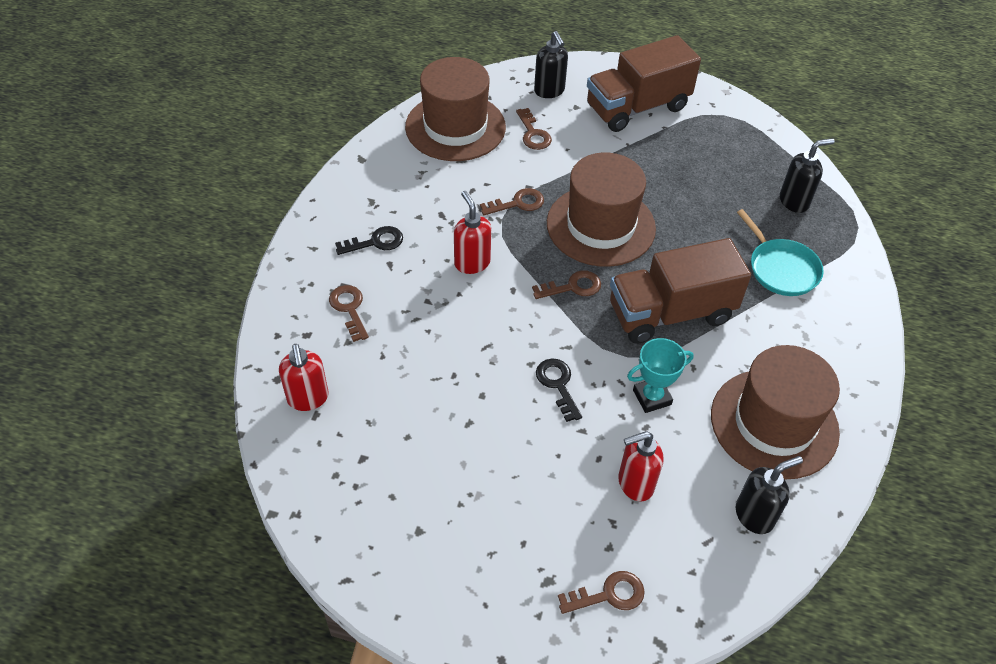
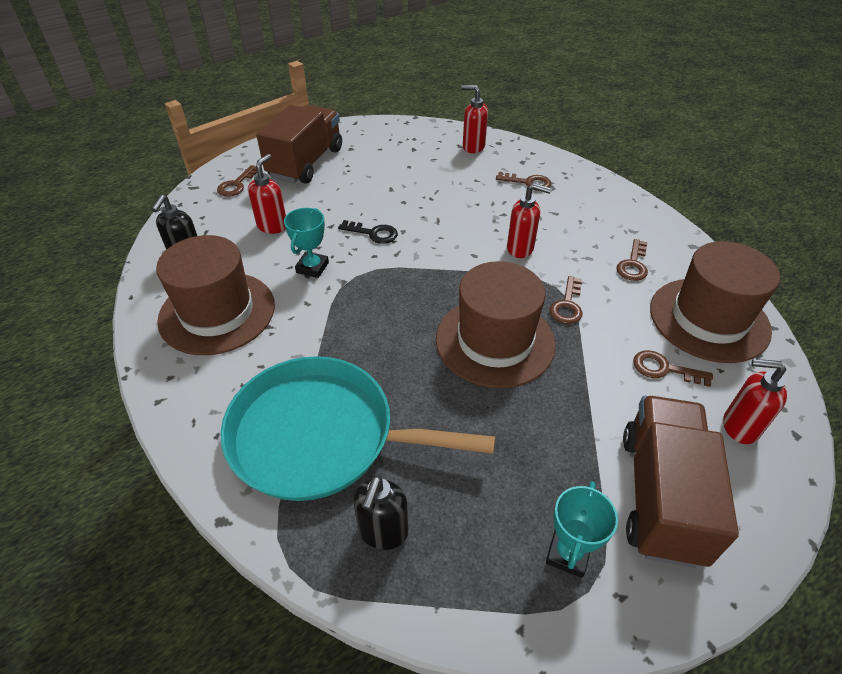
camera: 130 degrees right, 5 degrees down
black key [335,226,403,255] -> none
brown key [532,270,601,299] -> brown key moved to [616,239,648,281]
black soap dispenser [534,31,568,98] -> red soap dispenser [723,359,787,444]
brown truck [610,238,751,344] -> brown truck moved to [256,105,342,184]
turquoise pan [737,209,824,296] -> turquoise pan [220,356,495,501], size x1.90
none -> turquoise trophy [546,481,618,578]

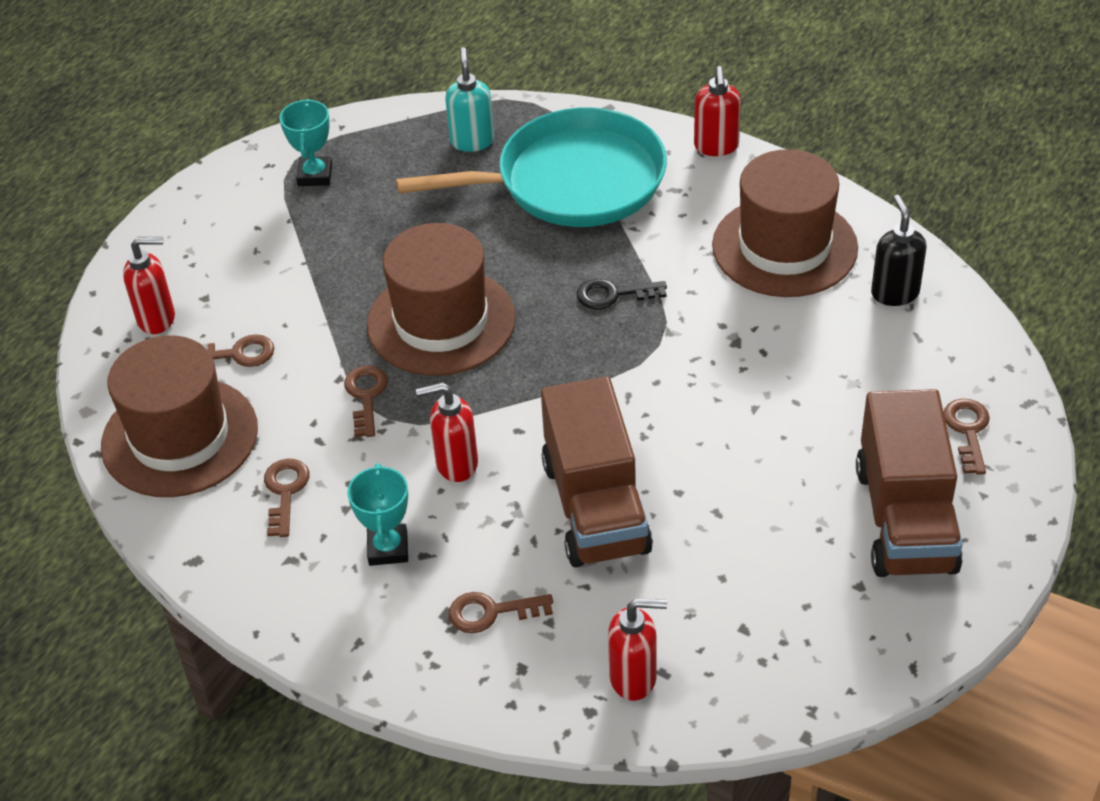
camera: 160 degrees right, 0 degrees up
red soap dispenser [248,154,286,234] -> red soap dispenser moved to [694,66,741,156]
turquoise trophy [284,208,329,278] -> turquoise trophy moved to [347,463,408,566]
black key [338,220,398,244] -> black key moved to [577,278,667,310]
black soap dispenser [353,475,408,550] -> turquoise soap dispenser [445,47,494,152]
brown truck [623,396,739,568] -> brown truck moved to [541,377,653,567]

